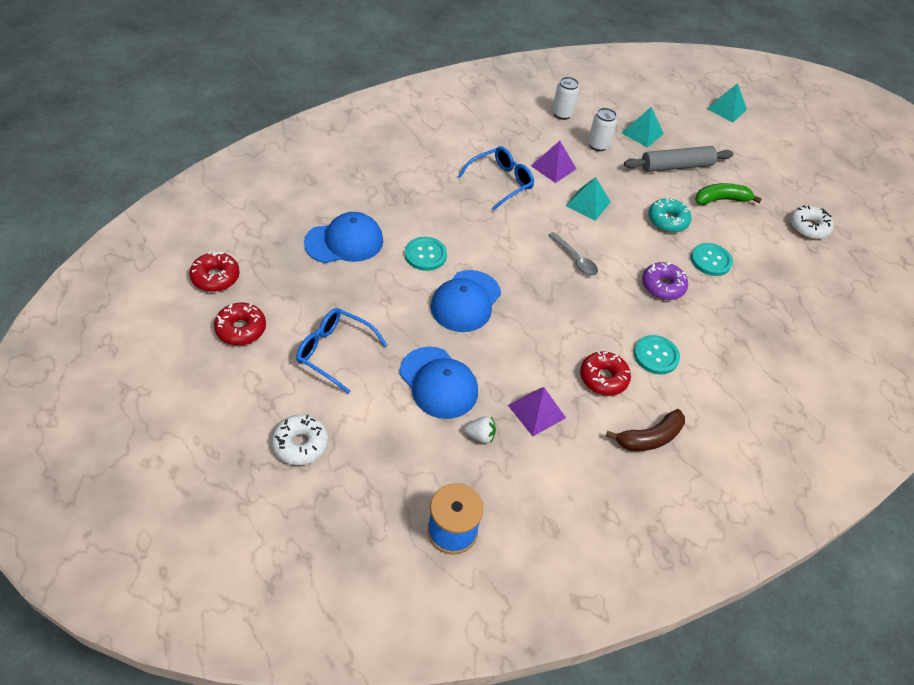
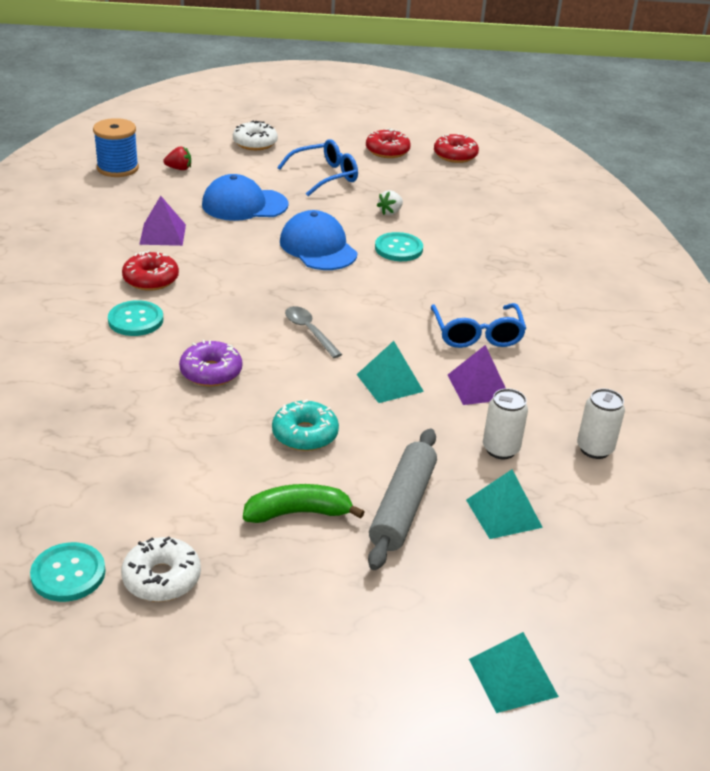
camera: 125 degrees right, 15 degrees down
blue cap [304,212,383,263] -> none
white strawberry [464,416,496,444] -> white strawberry moved to [377,190,403,215]
grey spoon [548,232,598,276] -> grey spoon turned 60 degrees clockwise [285,306,342,358]
brown banana [606,409,685,451] -> none
turquoise button [691,243,733,276] -> turquoise button moved to [30,542,106,602]
green banana [695,183,762,205] -> green banana turned 120 degrees counterclockwise [243,484,365,523]
none -> red strawberry [164,147,191,170]

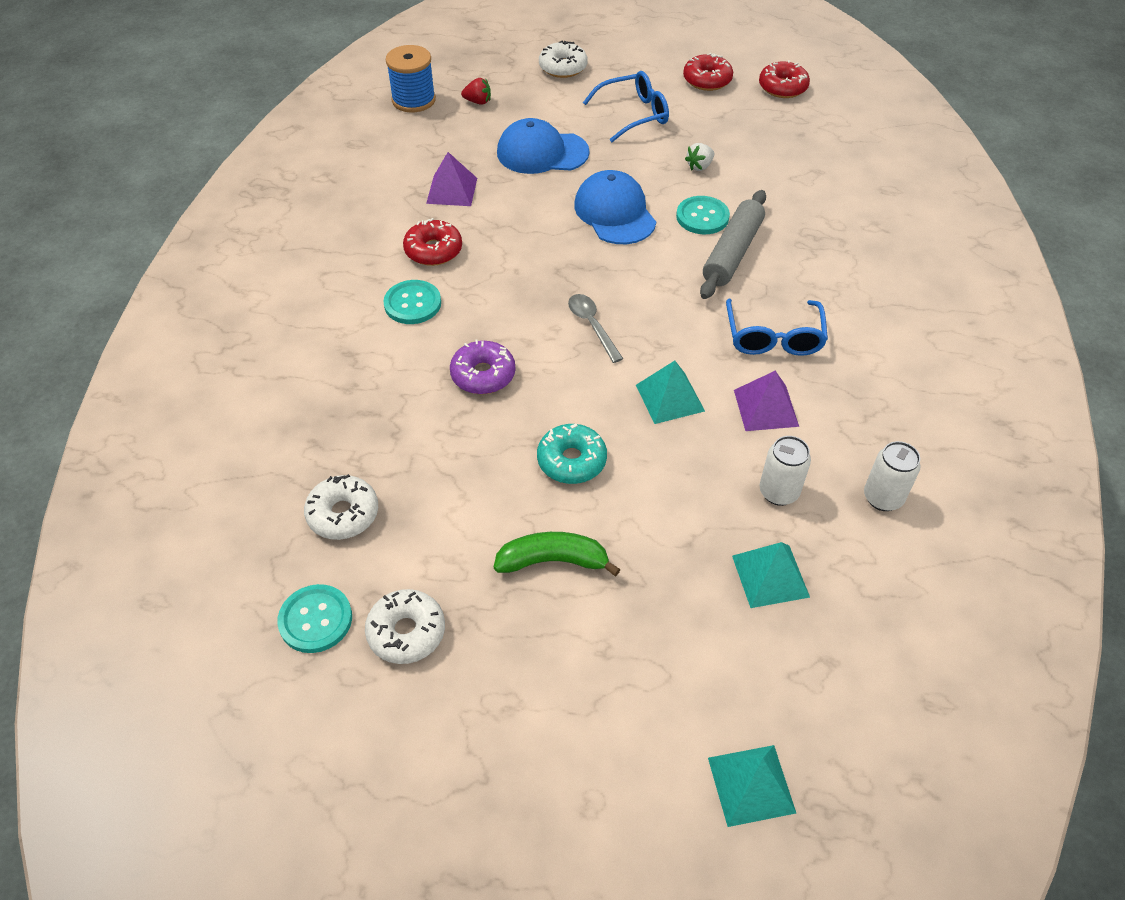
camera: 10 degrees right, 15 degrees up
grey rolling pin [368,429,437,570] -> grey rolling pin moved to [700,190,766,299]
none -> white donut [304,474,378,540]

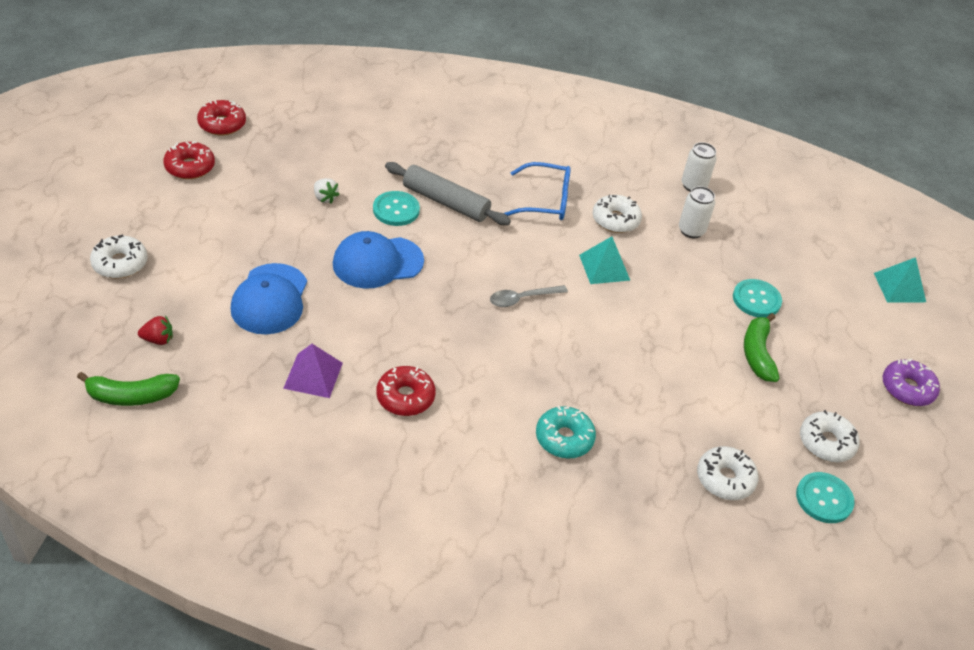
camera: 90 degrees left, 5 degrees down
turquoise button [383,280,441,324] -> turquoise button moved to [733,279,782,318]
blue spool [386,45,436,112] -> green banana [77,372,180,406]
purple donut [450,340,515,394] -> purple donut moved to [883,359,940,406]
red strawberry [461,78,491,105] -> red strawberry turned 75 degrees clockwise [138,316,173,345]
turquoise donut [537,424,607,484] -> turquoise donut moved to [536,406,596,459]
blue glasses [583,71,669,142] -> none
turquoise pyramid [732,542,810,608] -> none
purple pyramid [734,371,799,431] -> white donut [593,195,642,233]

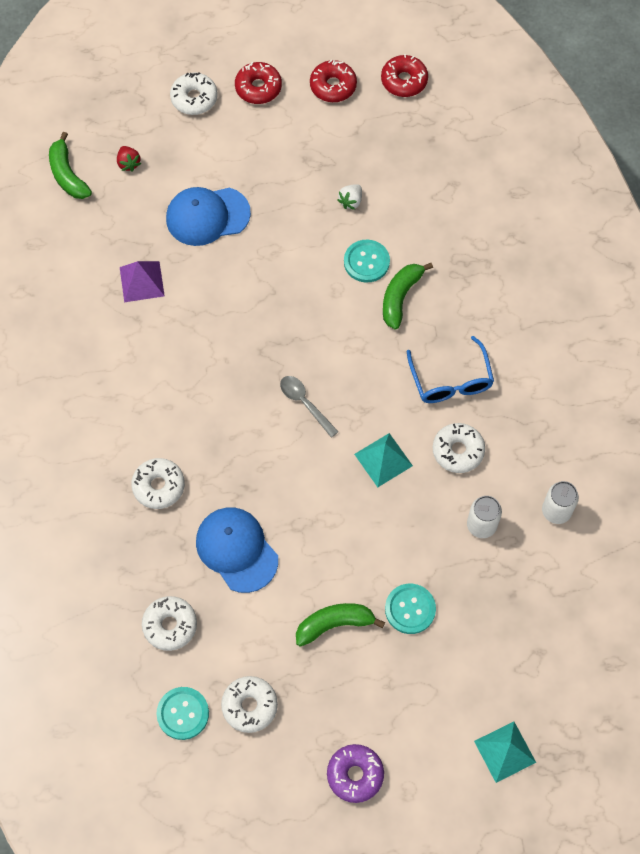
camera: 75 degrees right, 20 degrees up
blue cap [333,231,424,289] -> blue cap moved to [196,507,278,593]
red donut [376,366,436,416] -> red donut moved to [235,62,282,104]
grey rolling pin [385,162,511,225] -> green banana [383,263,433,329]
turquoise donut [536,406,596,459] -> white donut [131,458,185,509]

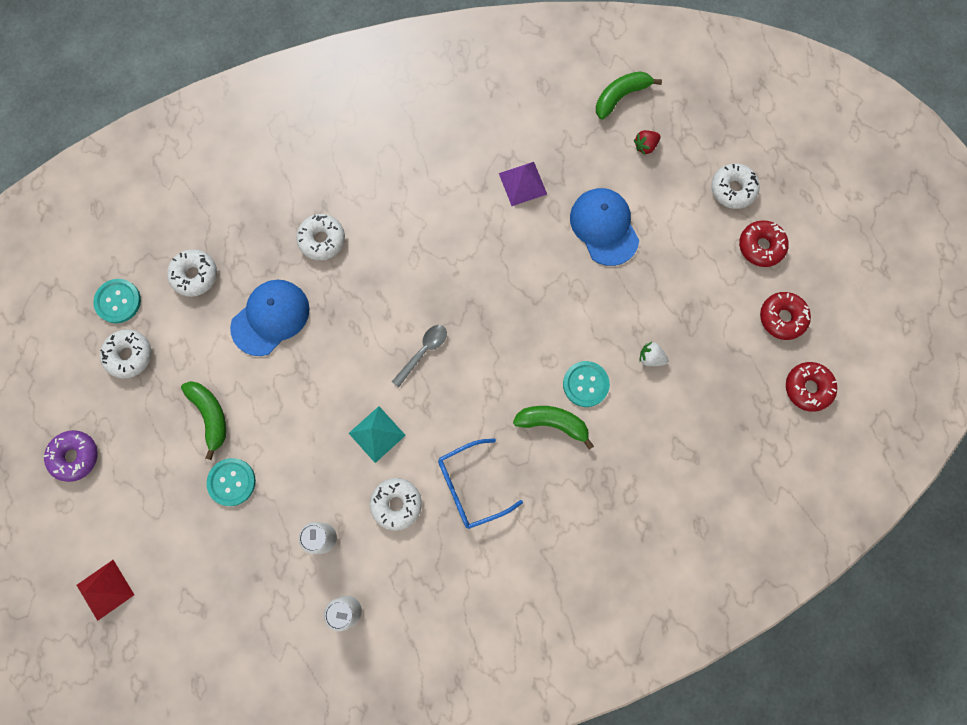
camera: 80 degrees right, 10 degrees up
turquoise pyramid [474,722,536,783] -> red pyramid [77,560,134,621]

